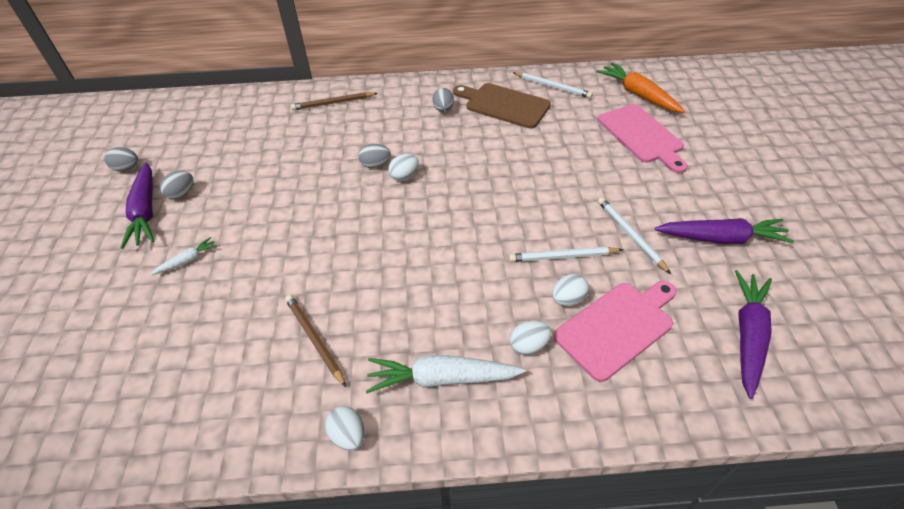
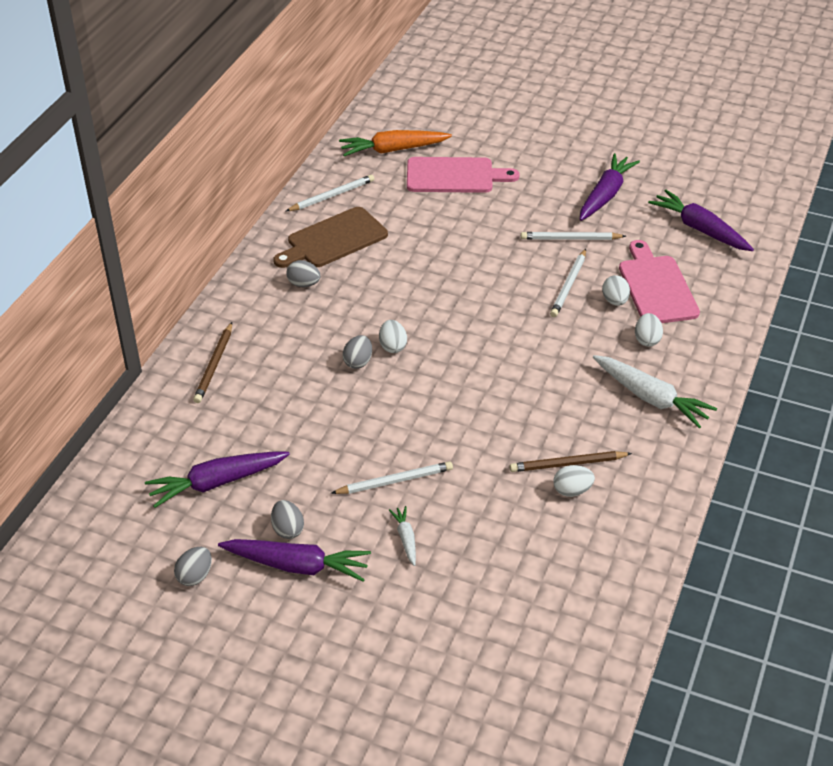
camera: 65 degrees left, 5 degrees down
white egg [325,406,365,451] -> white egg moved to [553,465,595,497]
white carrot [366,355,525,393] -> white carrot turned 75 degrees counterclockwise [593,355,717,428]
none -> purple carrot [145,452,290,508]
none -> white pencil [331,461,453,494]

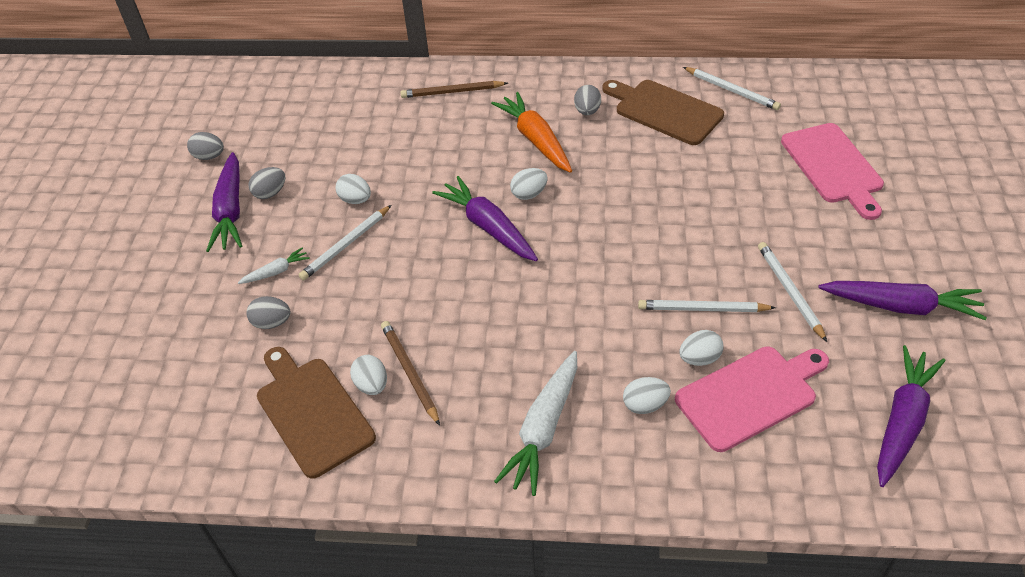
camera: 75 degrees right, 5 degrees up
purple carrot [145,452,290,508] -> purple carrot moved to [432,176,538,261]
white pencil [331,461,453,494] -> white pencil turned 75 degrees clockwise [298,205,391,280]
orange carrot [339,130,452,156] -> orange carrot moved to [491,92,572,173]
grey egg [343,335,372,369] -> grey egg moved to [247,296,291,329]
none -> brown cutting board [257,347,376,479]
none -> white egg [336,174,371,204]

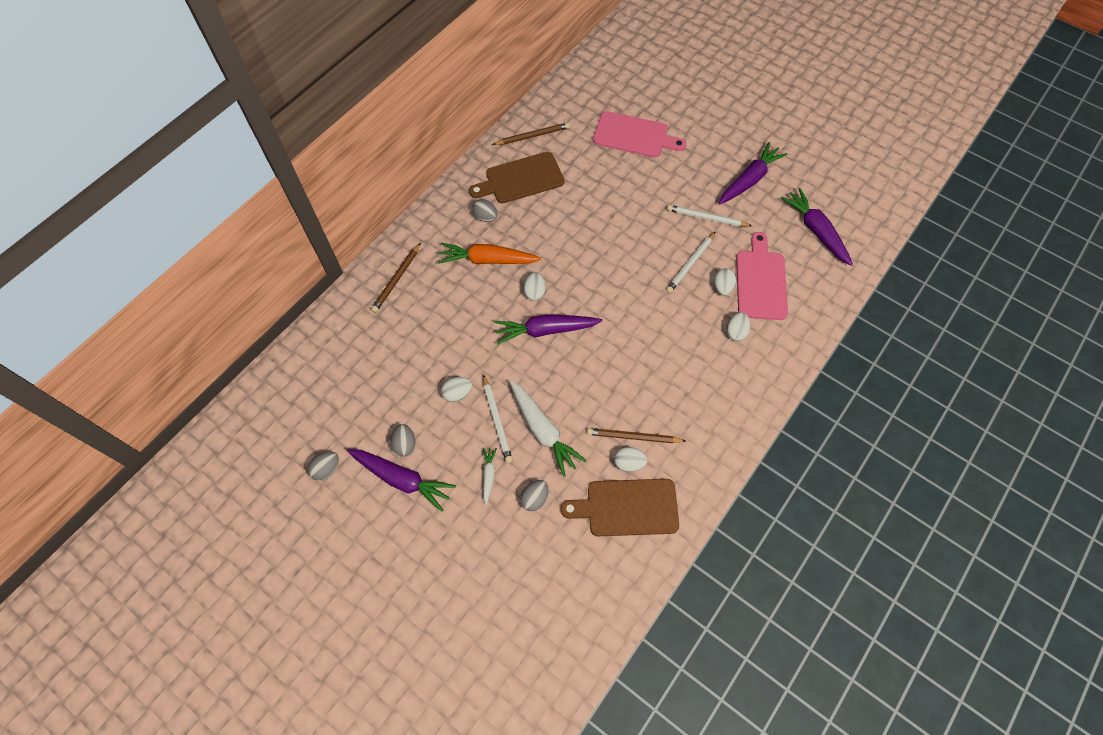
camera: 60 degrees left, 15 degrees up
white carrot [494,351,577,496] -> white carrot moved to [510,381,587,477]
white pencil [683,67,781,110] -> brown pencil [492,123,570,145]

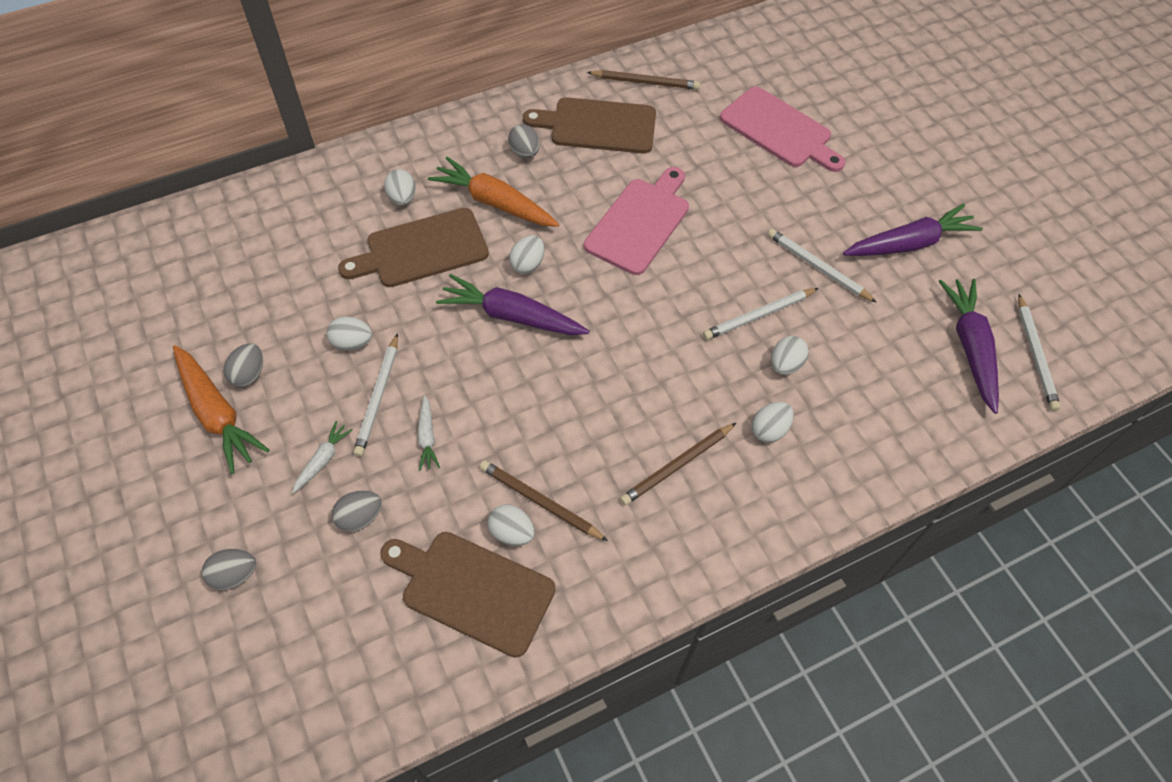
camera: 25 degrees right, 5 degrees down
grey egg [308,451,339,481] -> grey egg moved to [202,549,256,590]
purple carrot [347,449,456,512] -> orange carrot [173,345,269,474]
brown pencil [371,243,421,313] -> brown pencil moved to [620,423,736,505]
white carrot [510,381,587,477] -> white carrot [417,395,440,471], size x0.50
pink cutting board [736,232,788,320] -> pink cutting board moved to [584,167,689,275]
none -> brown cutting board [338,208,489,287]
none -> white egg [384,169,416,205]
none -> white pencil [1018,294,1061,411]

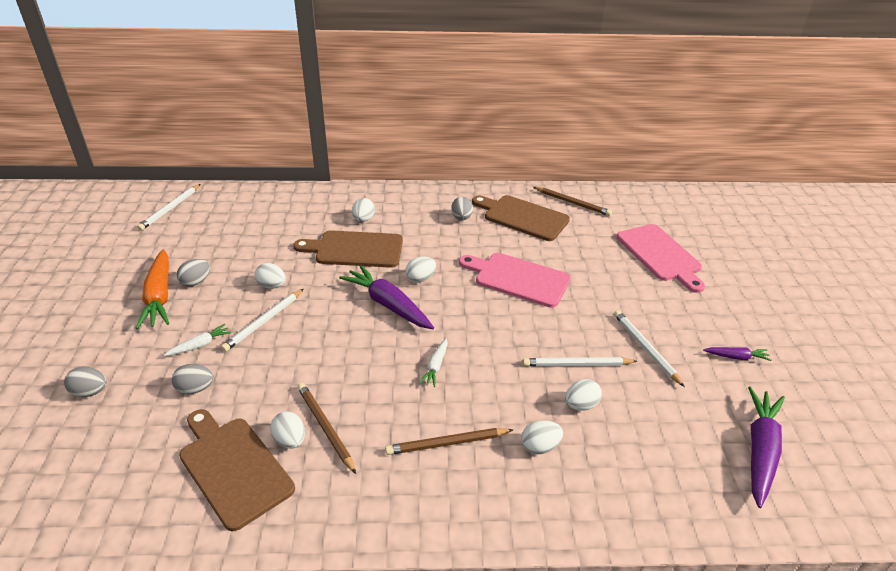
camera: 25 degrees right, 20 degrees down
white carrot [417,395,440,471] -> white carrot moved to [419,338,448,387]
orange carrot [428,157,559,227] -> none
pink cutting board [584,167,689,275] -> pink cutting board turned 120 degrees counterclockwise [459,253,571,308]
purple carrot [843,204,983,256] -> purple carrot [703,347,772,361], size x0.50
white pencil [1018,294,1061,411] -> white pencil moved to [137,184,200,231]

